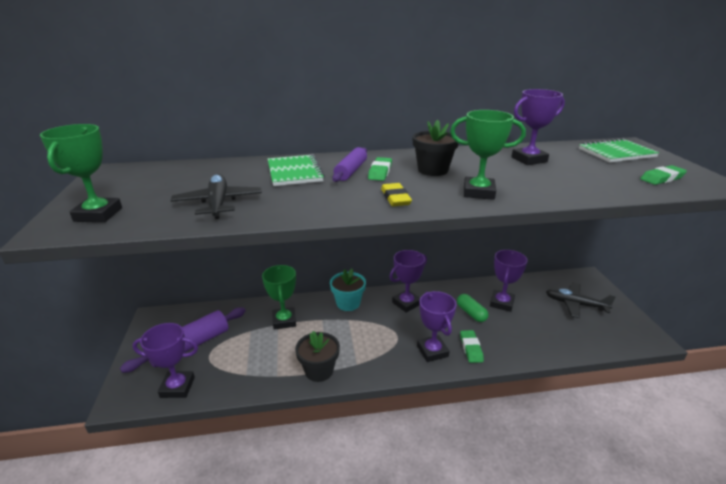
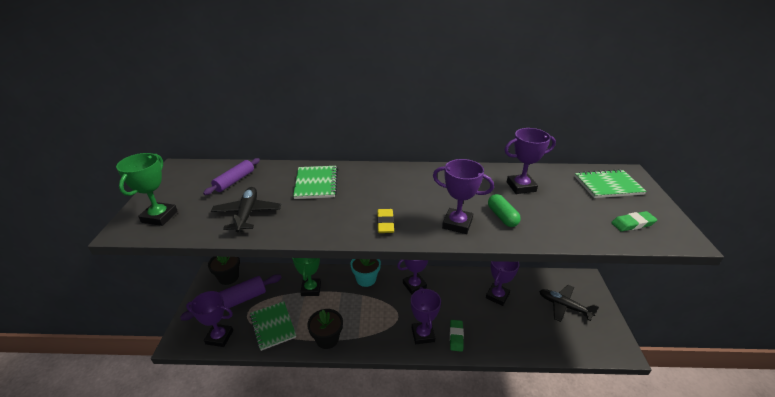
camera: 10 degrees right, 5 degrees up
purple rolling pin [332,147,367,182] -> purple rolling pin moved to [203,158,260,195]
green eraser [368,157,392,181] -> none
black flower pot [412,120,460,176] -> black flower pot moved to [208,257,240,285]
green trophy [450,110,526,200] -> purple trophy [433,159,494,234]
green capsule [457,294,488,322] -> green capsule moved to [488,194,521,227]
none -> green notebook [250,301,296,351]

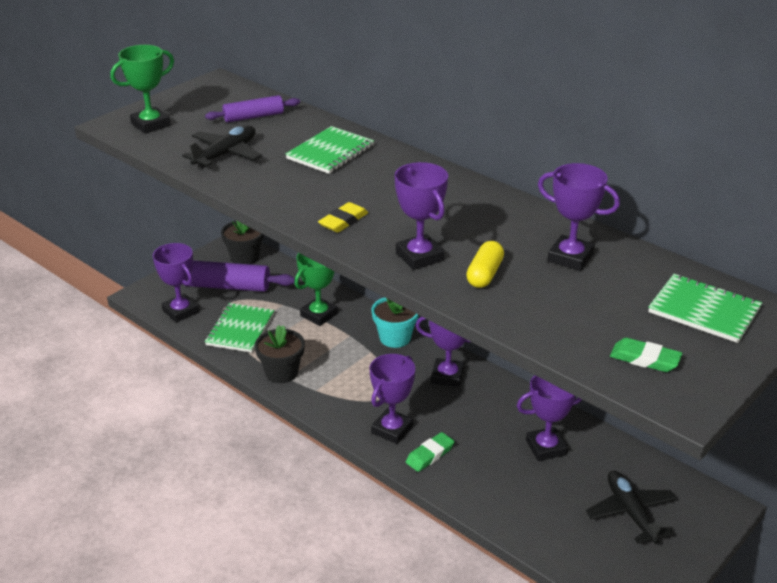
camera: 40 degrees right, 0 degrees up
green capsule [488,194,521,227] -> yellow capsule [466,241,504,288]

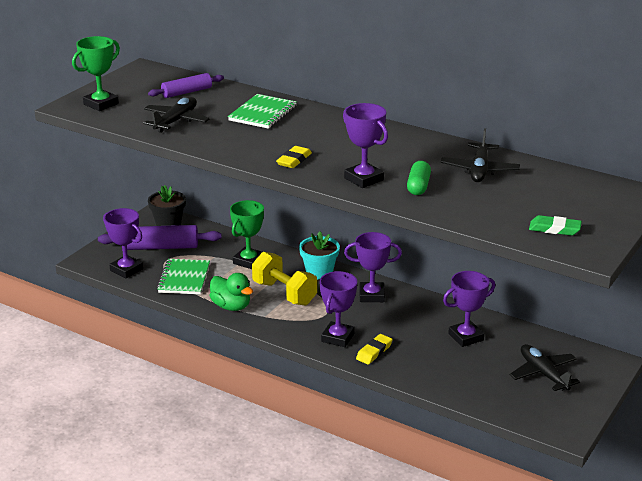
camera: 10 degrees left, 5 degrees down
black flower pot [254,325,305,383] -> green duck [210,273,253,311]
green eraser [406,432,455,472] -> yellow eraser [356,334,393,365]
yellow capsule [466,241,504,288] -> green capsule [407,161,431,195]
purple trophy [538,163,620,271] -> black plane [441,128,520,182]
green notebook [648,274,762,343] -> none
none -> yellow dumbbell [252,252,317,306]

